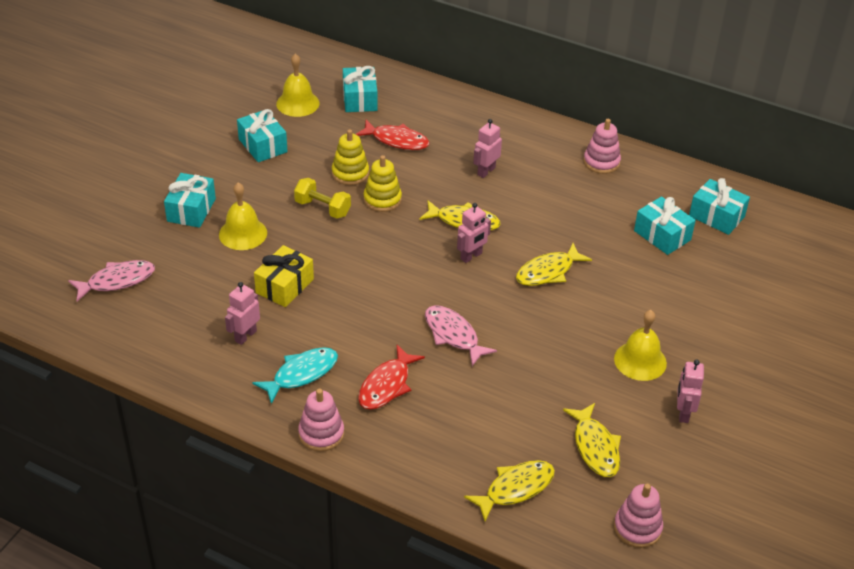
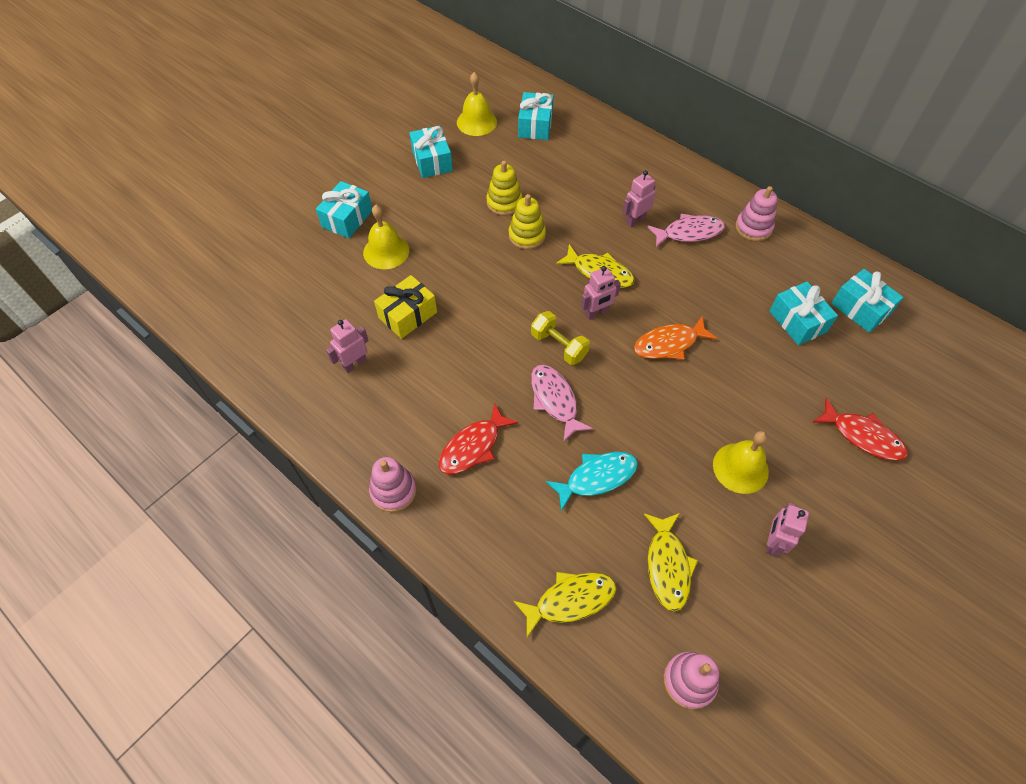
camera: 15 degrees right, 15 degrees up
pink fish [68,260,155,301] -> pink fish moved to [647,214,725,247]
turquoise fish [252,347,338,404] -> turquoise fish moved to [545,452,638,511]
yellow dumbbell [294,178,351,218] -> yellow dumbbell moved to [531,311,590,365]
red fish [356,120,429,150] -> red fish moved to [813,398,908,461]
yellow fish [516,243,592,286] -> orange fish [634,316,717,360]

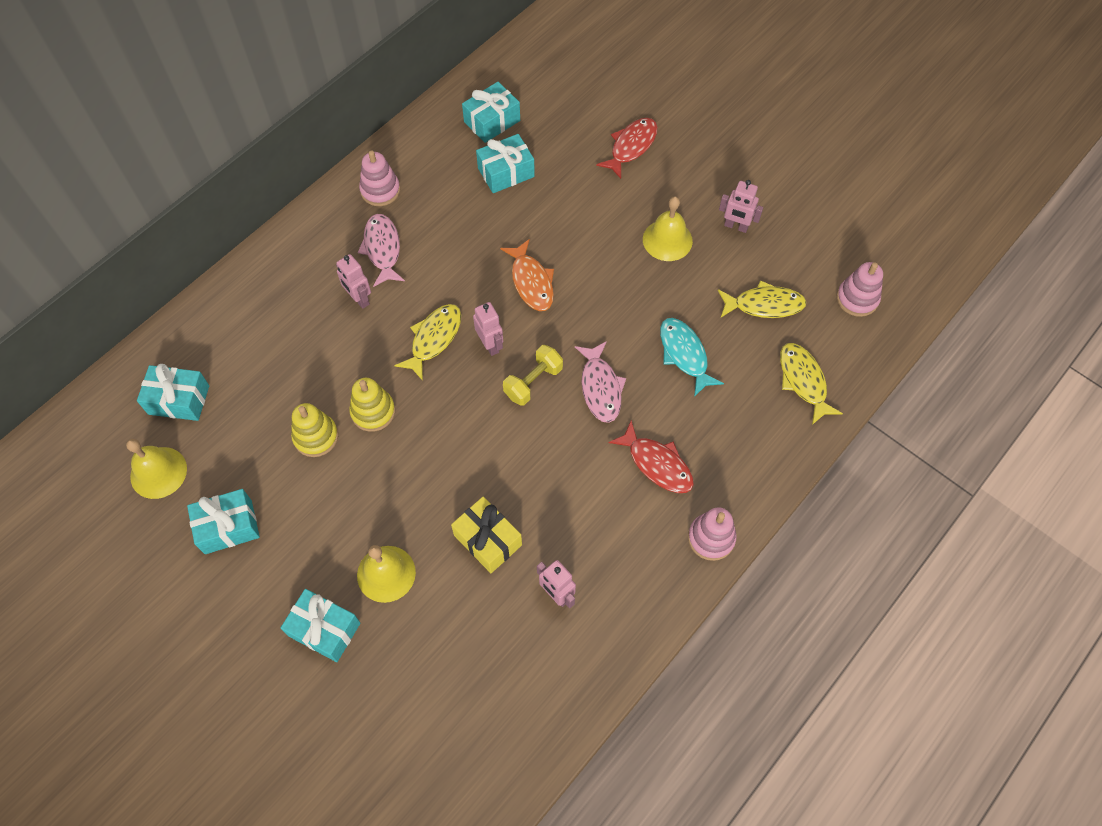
camera: 90 degrees left, 5 degrees up
pink fish [531,365,593,442] -> pink fish turned 75 degrees counterclockwise [575,341,626,423]

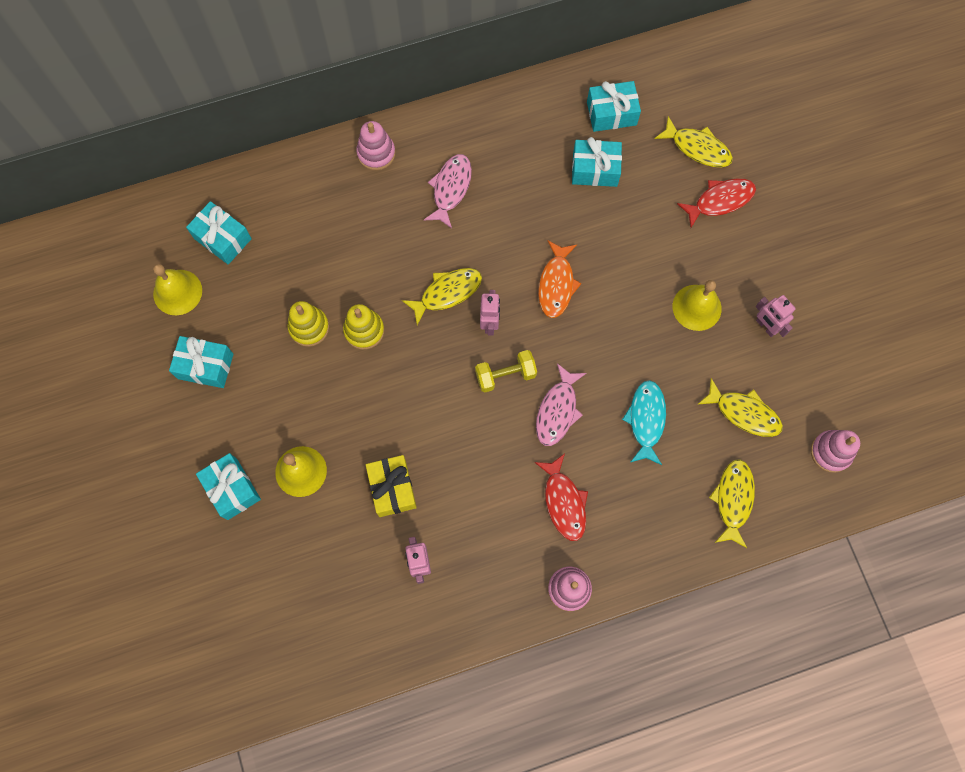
camera: 30 degrees right, 10 degrees up
pink robot [336,254,371,309] -> none
pink stacking toy [359,150,400,206] -> pink stacking toy moved to [356,121,396,170]
none -> yellow fish [654,116,733,167]

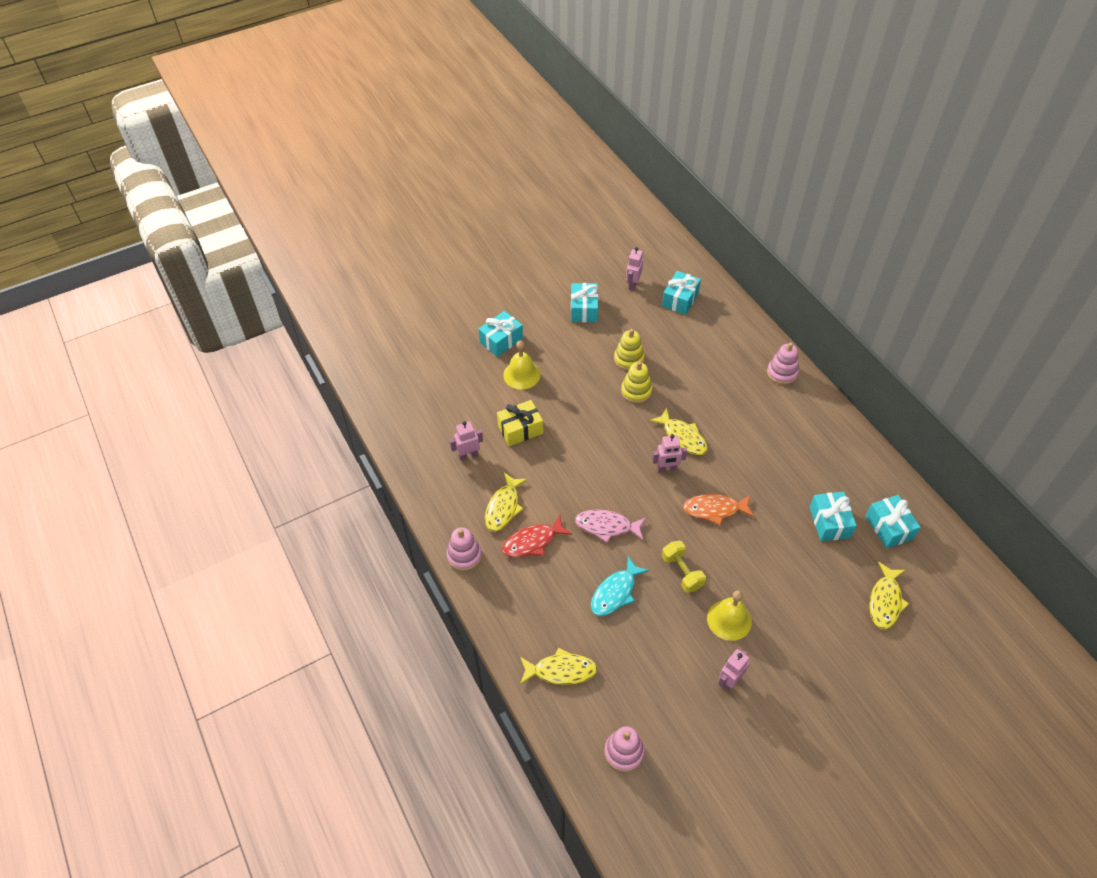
camera: 80 degrees right, 20 degrees down
yellow bell [153,264,202,315] -> pink robot [626,247,643,291]
pink fish [424,154,472,228] -> none
yellow dumbbell [475,350,537,393] -> yellow dumbbell moved to [662,541,706,593]
turquoise fish [622,380,666,465] -> turquoise fish turned 135 degrees clockwise [591,556,649,616]
red fish [677,179,756,228] -> none
yellow fish [697,378,783,437] -> yellow fish moved to [485,473,527,531]

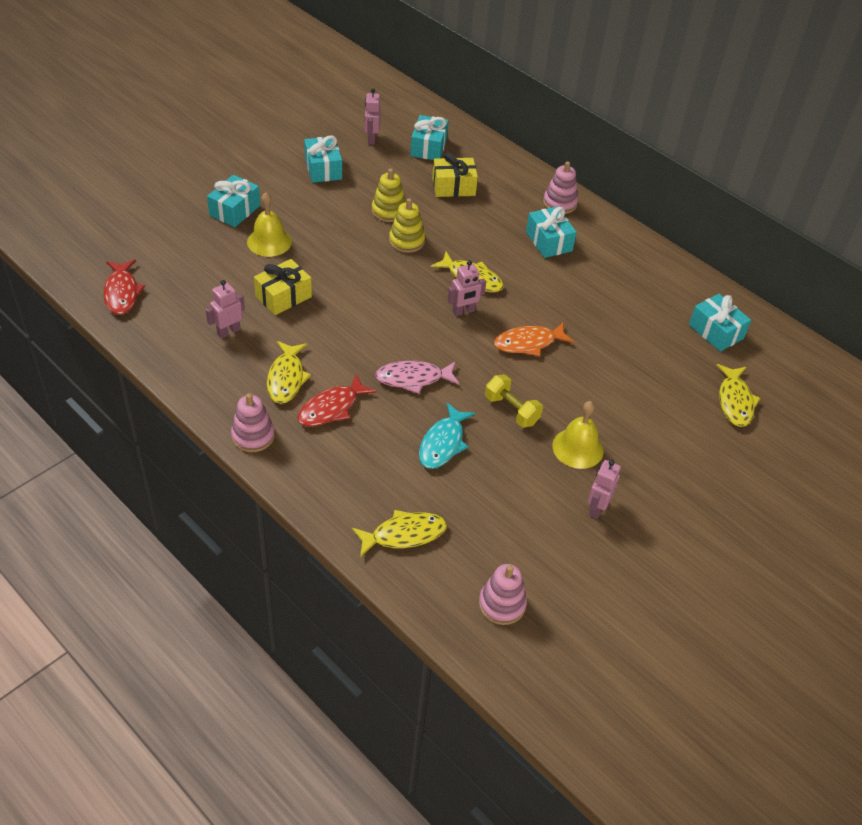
camera: 20 degrees left, 5 degrees down
turquoise gift [809,492,857,541] -> turquoise gift moved to [526,207,577,258]
none -> red fish [103,260,145,315]
none -> yellow gift [432,152,478,197]

